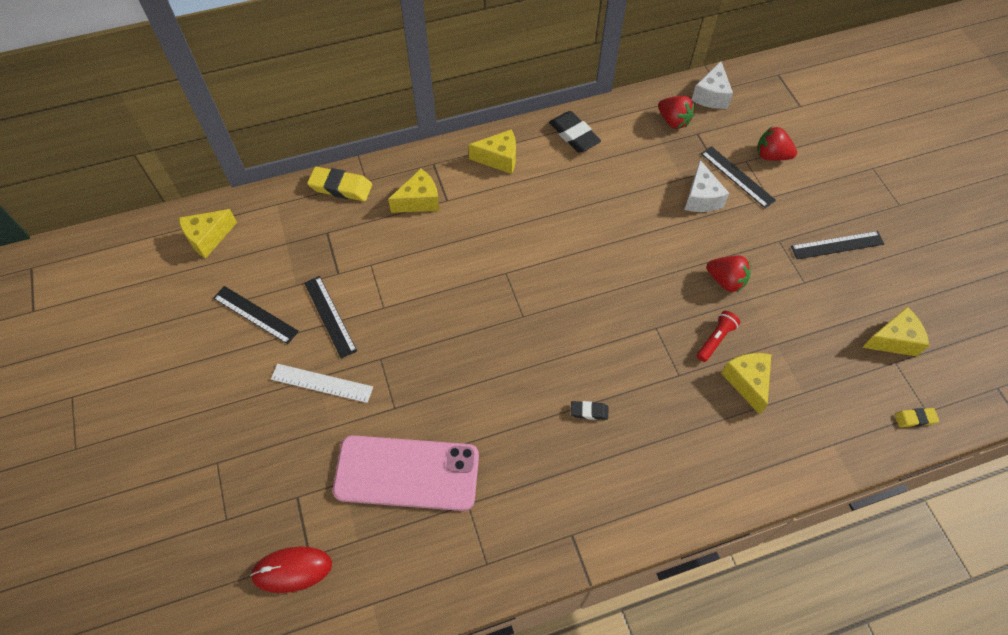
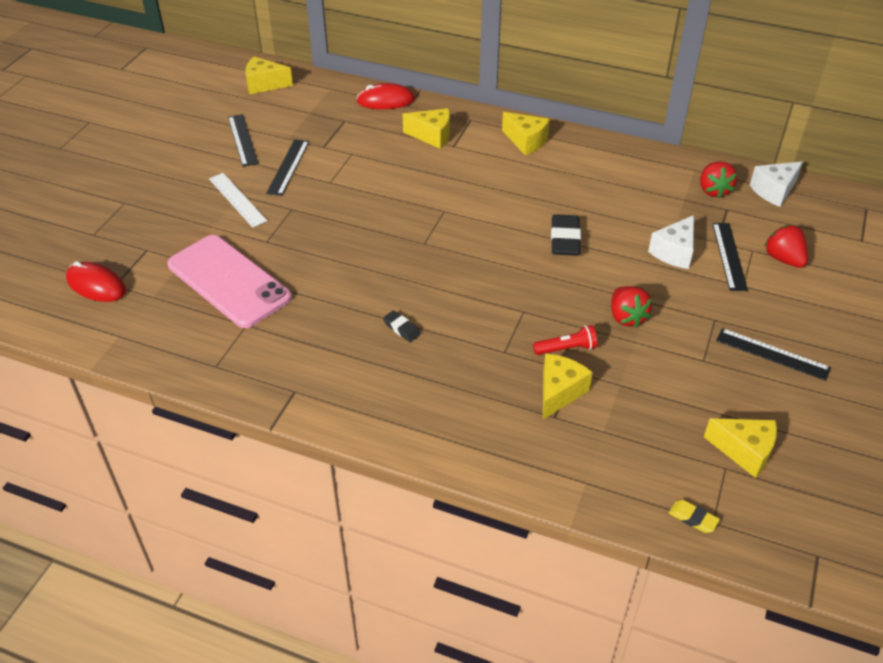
camera: 40 degrees right, 15 degrees down
yellow eraser [307,167,372,201] -> red mouse [356,83,415,109]
black eraser [549,111,601,153] -> black eraser moved to [551,214,581,256]

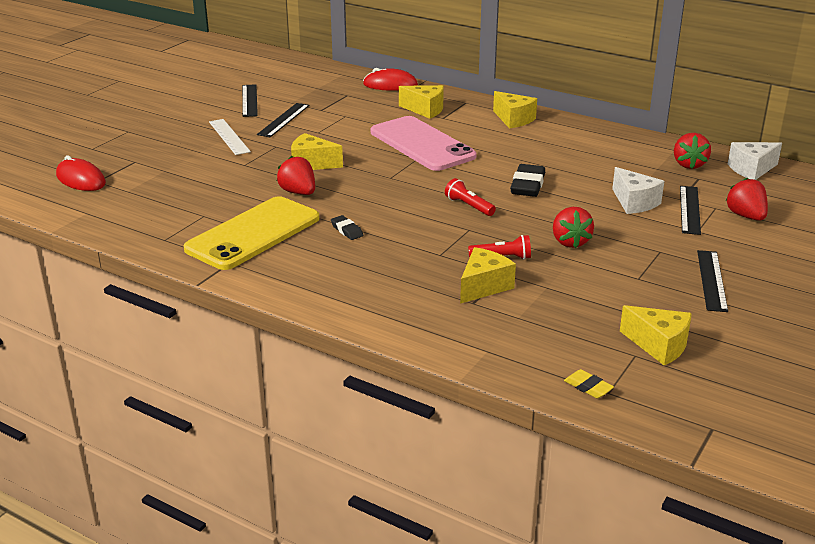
camera: 10 degrees right, 15 degrees down
pink phone [167,235,292,328] -> pink phone moved to [371,116,477,171]
yellow cheese [246,57,293,94] -> yellow cheese moved to [291,133,343,170]
white cheese [648,215,694,269] -> white cheese turned 75 degrees counterclockwise [612,167,664,214]
black ruler [716,328,831,381] -> black ruler turned 60 degrees clockwise [697,250,728,312]
none -> yellow phone [184,196,319,270]
none -> red strawberry [277,156,315,195]
none -> red flashlight [445,178,496,216]

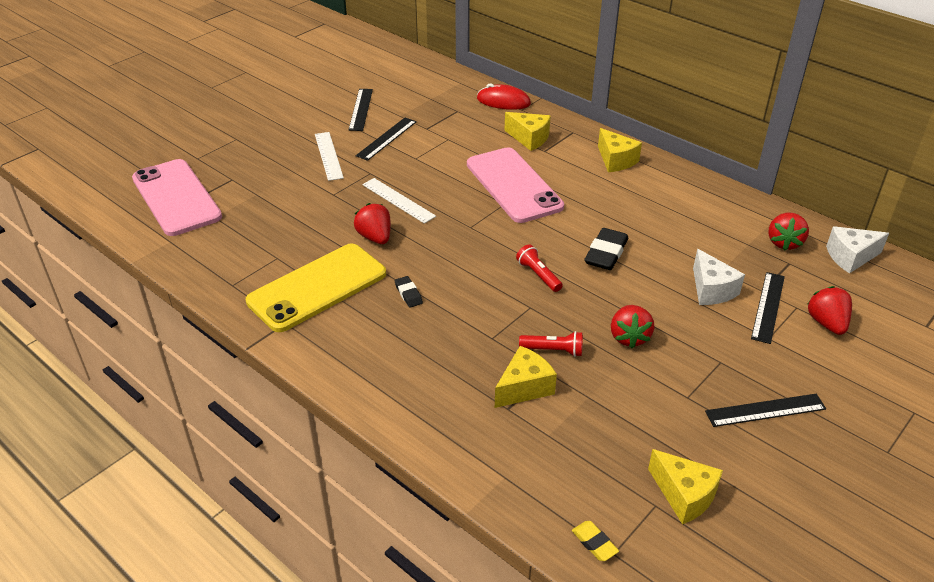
camera: 10 degrees right, 10 degrees up
red mouse [56,155,106,191] -> pink phone [132,159,222,236]
yellow cheese [291,133,343,170] -> white ruler [362,178,436,224]
black ruler [697,250,728,312] -> black ruler turned 60 degrees clockwise [705,394,826,427]

